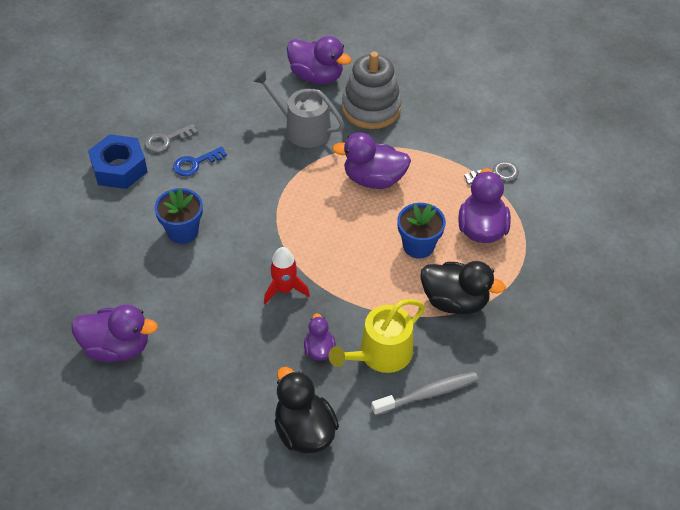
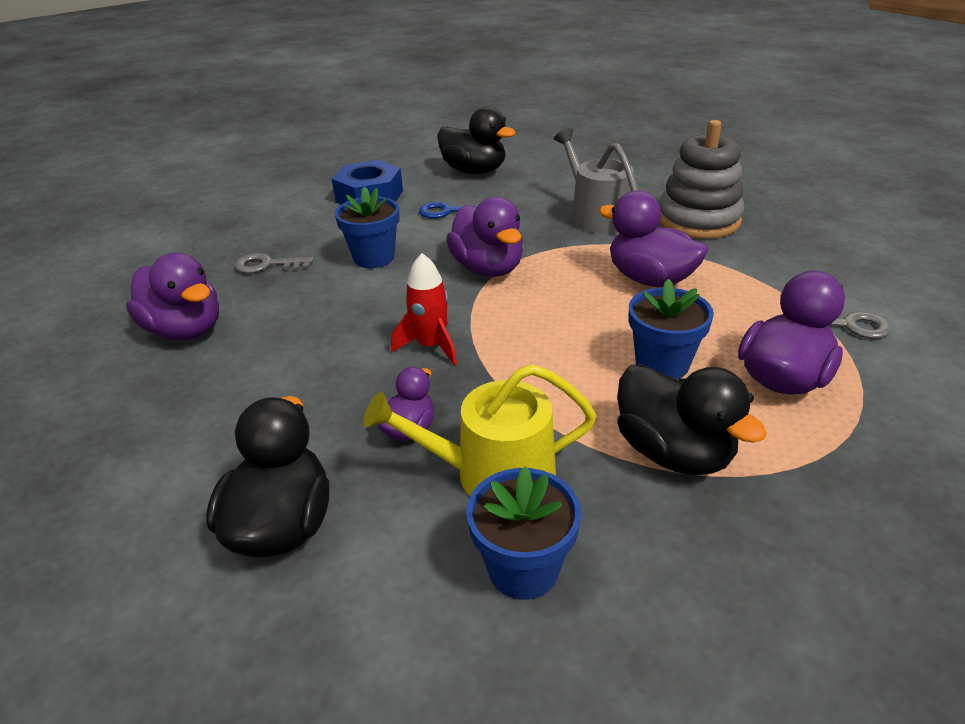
camera: 35 degrees right, 15 degrees down
grey key [145,124,198,153] -> grey key moved to [235,253,314,273]
purple duck [287,36,352,84] -> purple duck moved to [446,197,523,277]
grey toothbrush [371,372,479,416] -> blue flower pot [466,467,581,600]
none -> black duck [437,106,516,174]

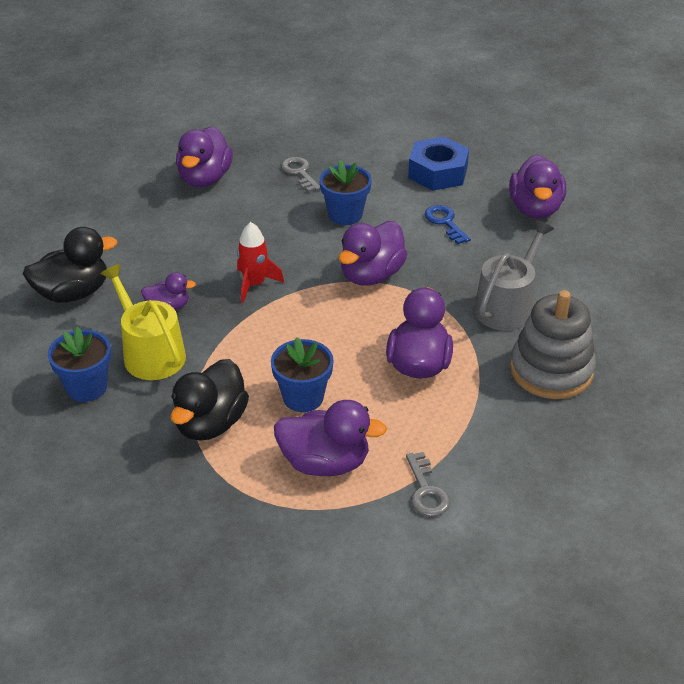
camera: 60 degrees right, 5 degrees up
black duck [437,106,516,174] -> purple duck [509,154,566,219]

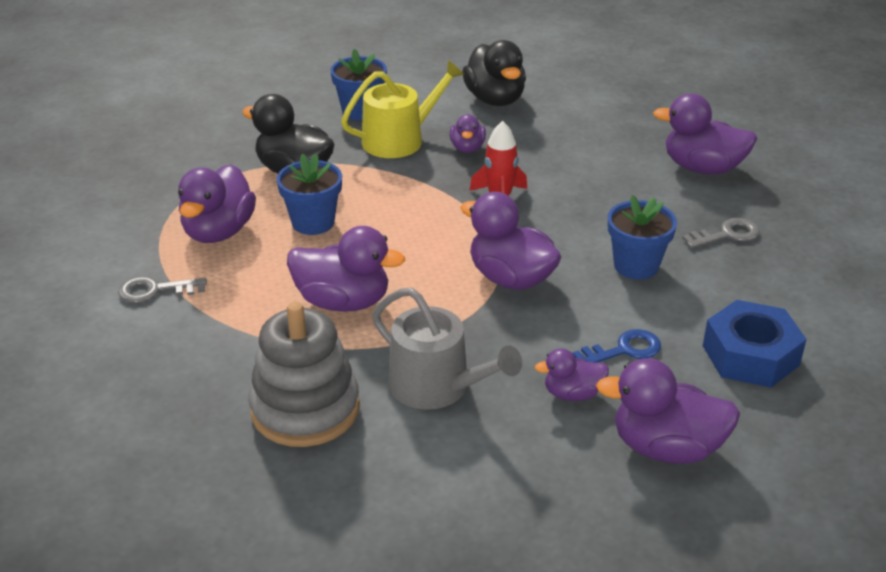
camera: 95 degrees right, 5 degrees down
none -> purple duck [535,348,609,401]

